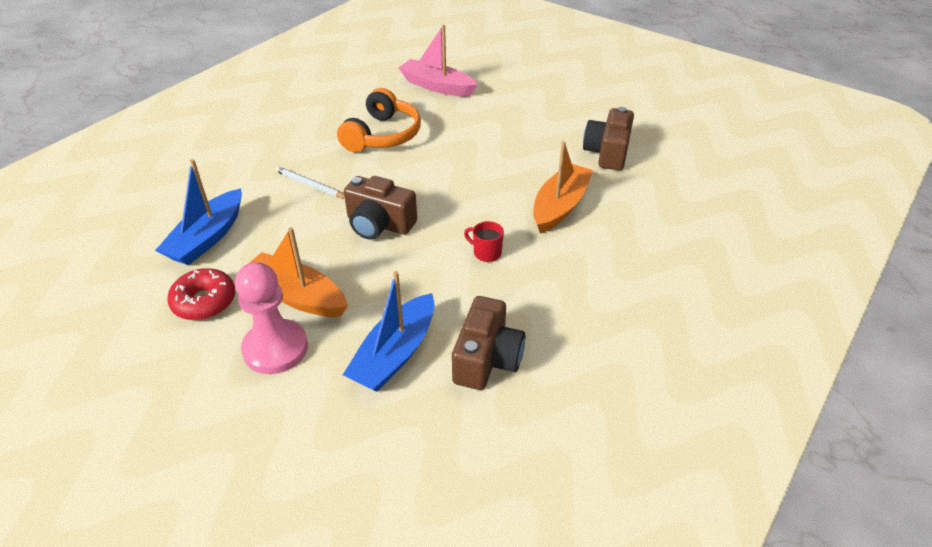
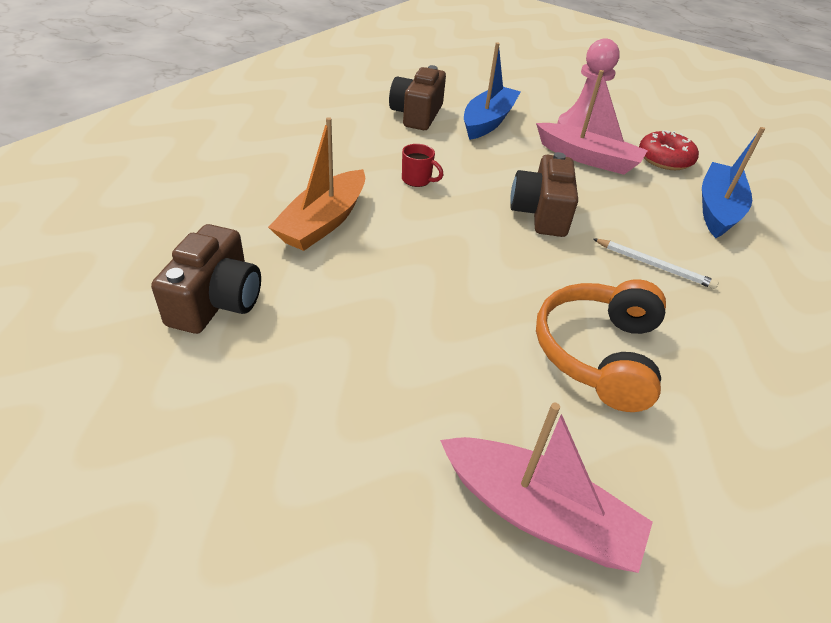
camera: 175 degrees right, 0 degrees up
orange boat [248,227,348,317] -> pink boat [536,70,648,175]
brown camera [344,176,417,240] -> brown camera turned 105 degrees counterclockwise [510,152,578,237]

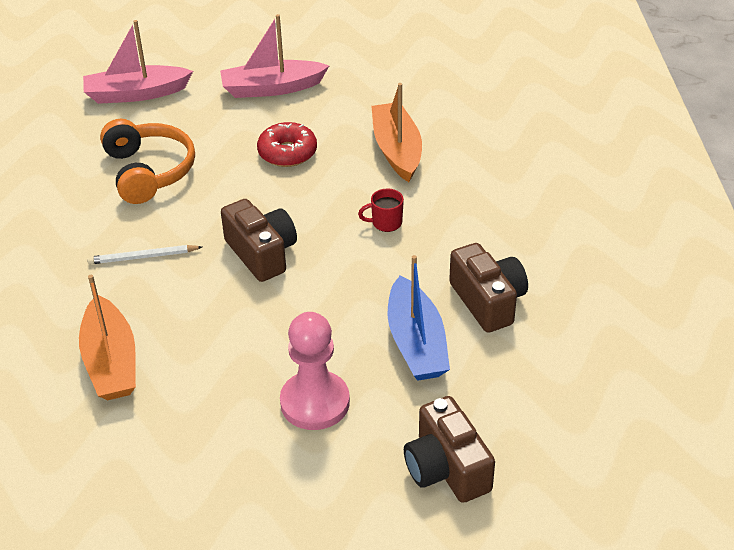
camera: 145 degrees right, 0 degrees up
brown camera [151,224,261,334] -> brown camera moved to [404,396,495,503]
pink boat [536,70,648,175] -> pink boat moved to [220,14,329,98]
red donut [639,130,699,170] -> red donut moved to [257,122,317,167]
blue boat [702,127,765,238] -> orange boat [79,275,136,400]

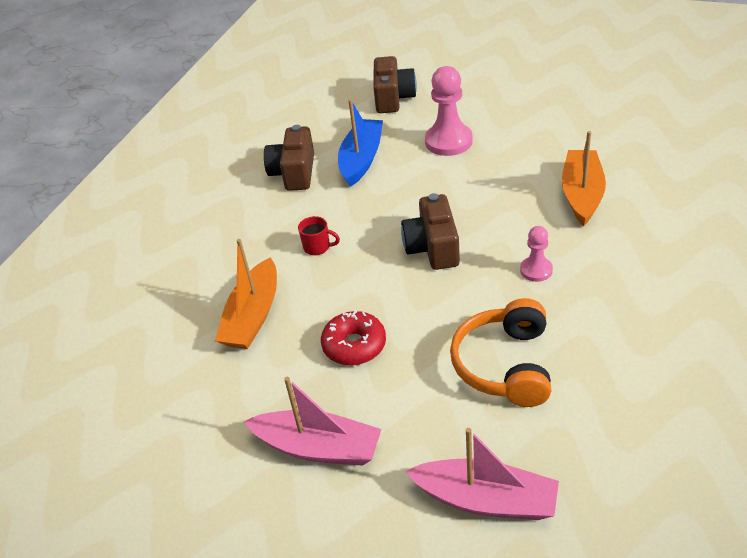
camera: 150 degrees left, 0 degrees up
white pencil [87,245,202,264] -> pink pawn [520,226,553,282]

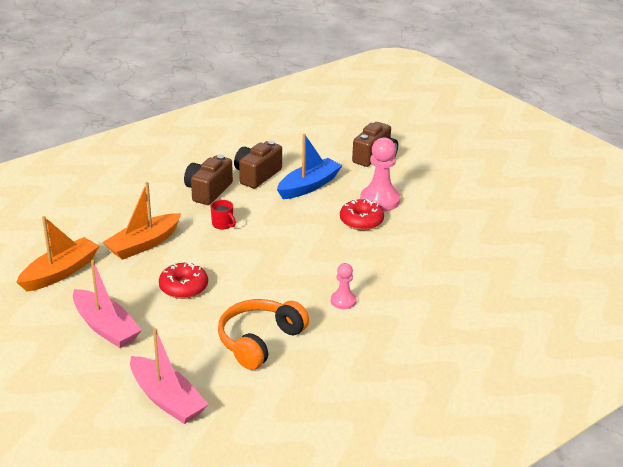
camera: 25 degrees right, 10 degrees down
brown camera [401,193,460,270] -> brown camera moved to [184,155,233,205]
orange boat [562,131,606,226] -> orange boat moved to [16,216,99,292]
none -> red donut [340,199,384,230]

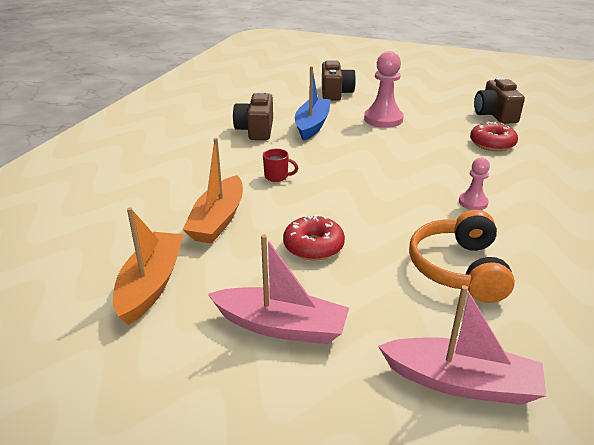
camera: 30 degrees left, 0 degrees up
brown camera [184,155,233,205] -> brown camera moved to [474,77,525,124]
red donut [340,199,384,230] -> red donut moved to [470,122,518,151]

